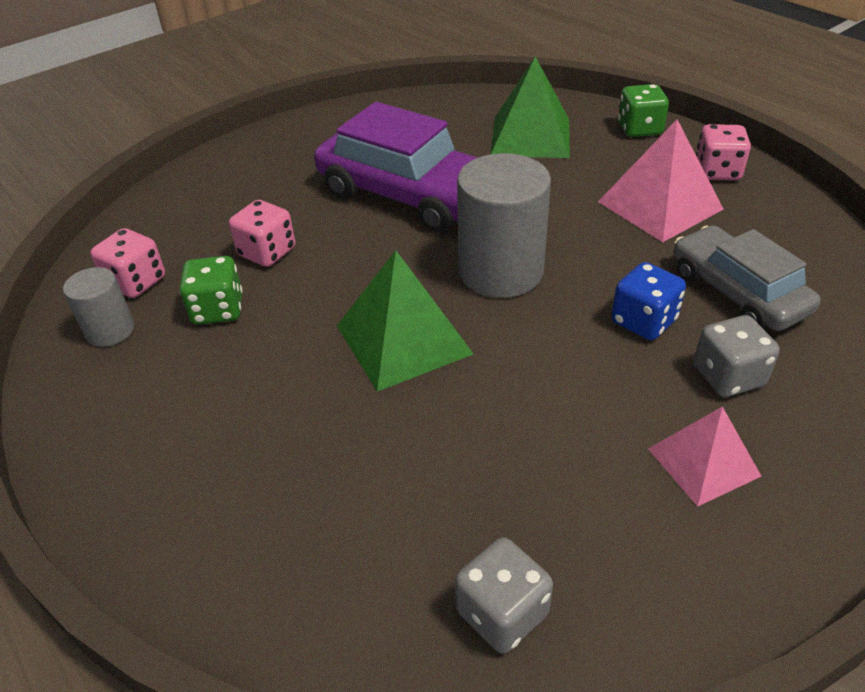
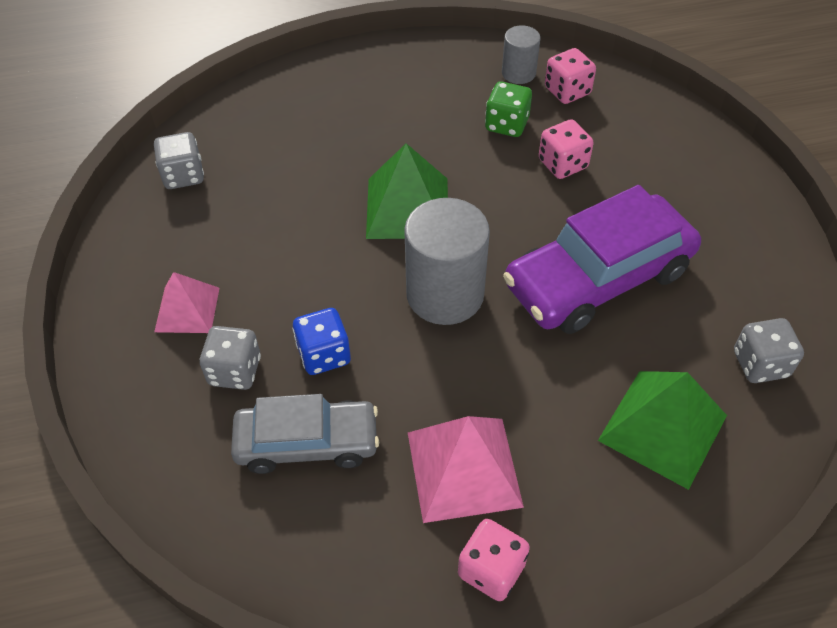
camera: 115 degrees right, 10 degrees up
green dice [618,84,669,137] -> none
none -> grey dice [734,318,804,383]

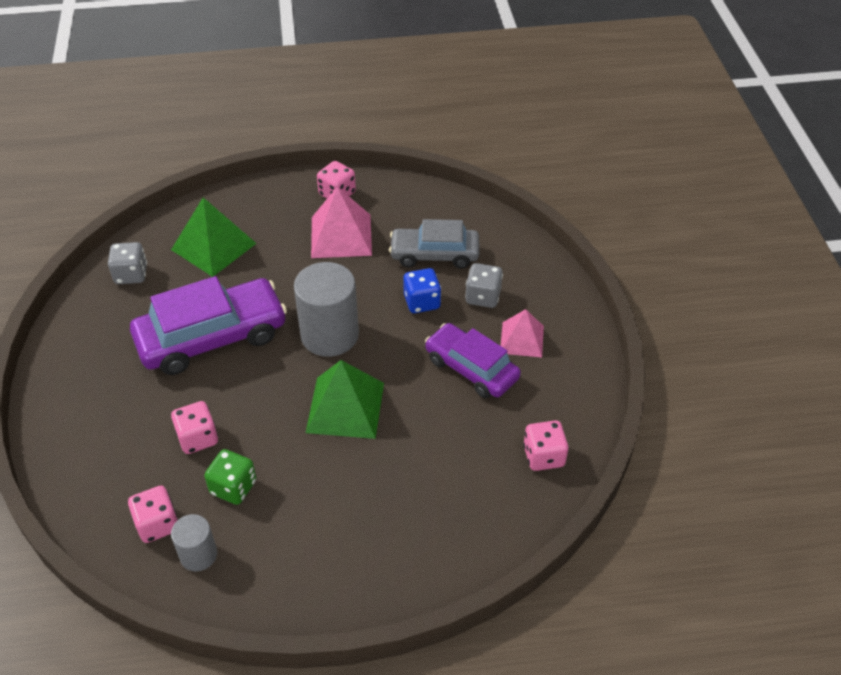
camera: 175 degrees left, 5 degrees down
grey dice [154,132,204,189] -> pink dice [523,420,569,471]
none -> purple car [425,323,521,398]

